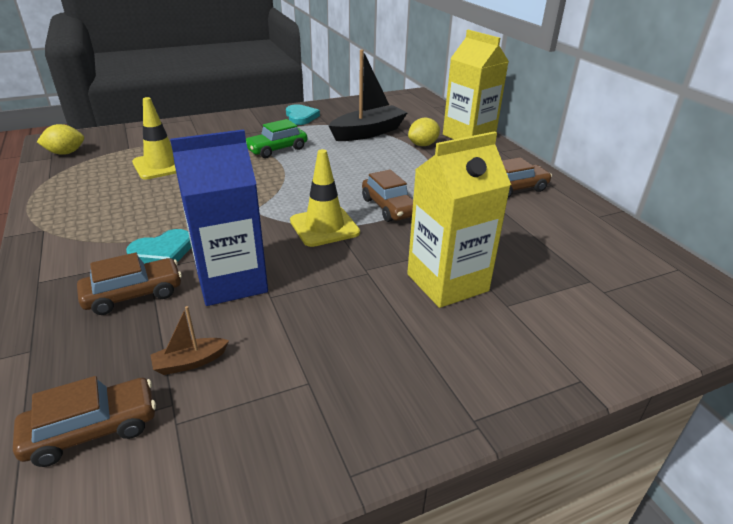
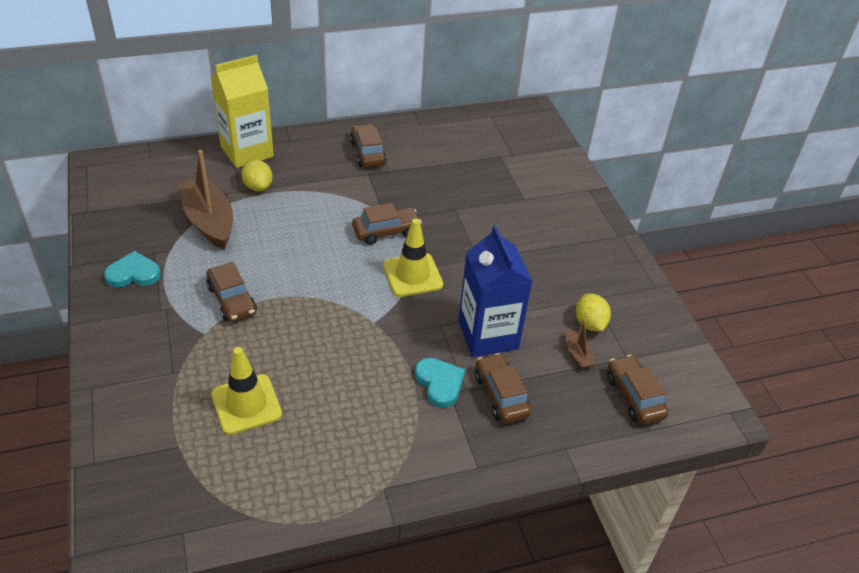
camera: 85 degrees left, 10 degrees up
yellow lemon [37,124,84,155] -> yellow lemon moved to [576,294,611,332]
green car [246,119,307,158] -> brown car [206,262,257,322]
black boat [329,50,408,141] -> brown boat [178,150,233,249]
yellow carton [407,131,511,308] -> none

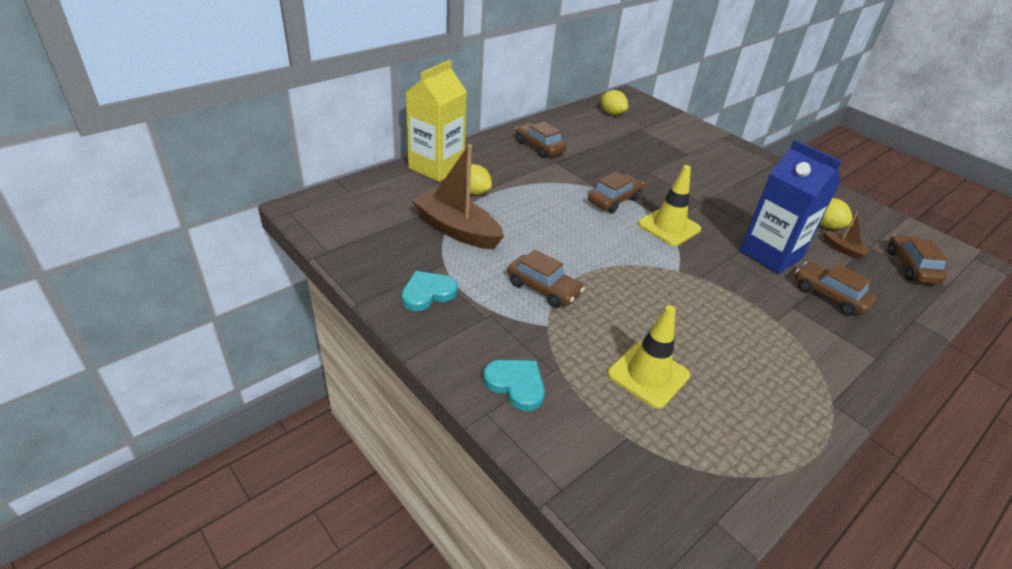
camera: 25 degrees left, 5 degrees down
turquoise heart [415,358,465,408] -> turquoise heart moved to [483,360,545,411]
brown car [607,355,669,424] -> brown car turned 45 degrees clockwise [887,234,948,284]
none -> yellow lemon [601,90,628,115]

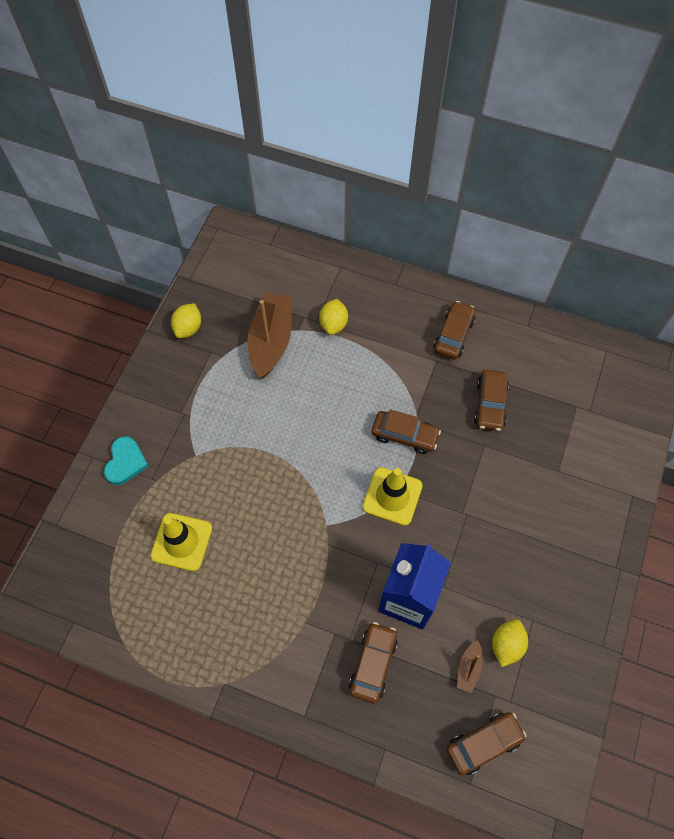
camera: 65 degrees right, 25 degrees up
turquoise heart [401,271,458,311] -> none
yellow carton [406,60,467,182] -> none
brown car [507,249,584,308] -> brown car moved to [474,370,509,431]
yellow lemon [601,90,628,115] -> yellow lemon moved to [171,303,201,339]

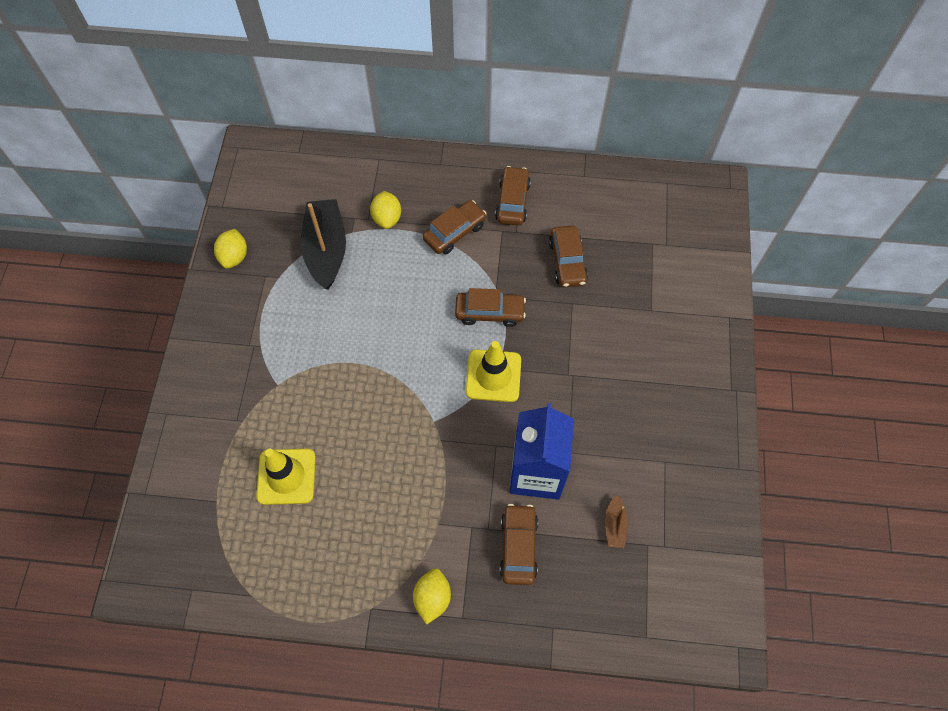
camera: 15 degrees left, 0 degrees up
turquoise heart [104,436,149,485] -> none
brown boat [247,293,292,379] -> black boat [301,199,346,290]
brown car [446,712,526,775] -> brown car moved to [423,200,487,254]
yellow lemon [492,619,528,667] -> yellow lemon moved to [413,568,451,624]

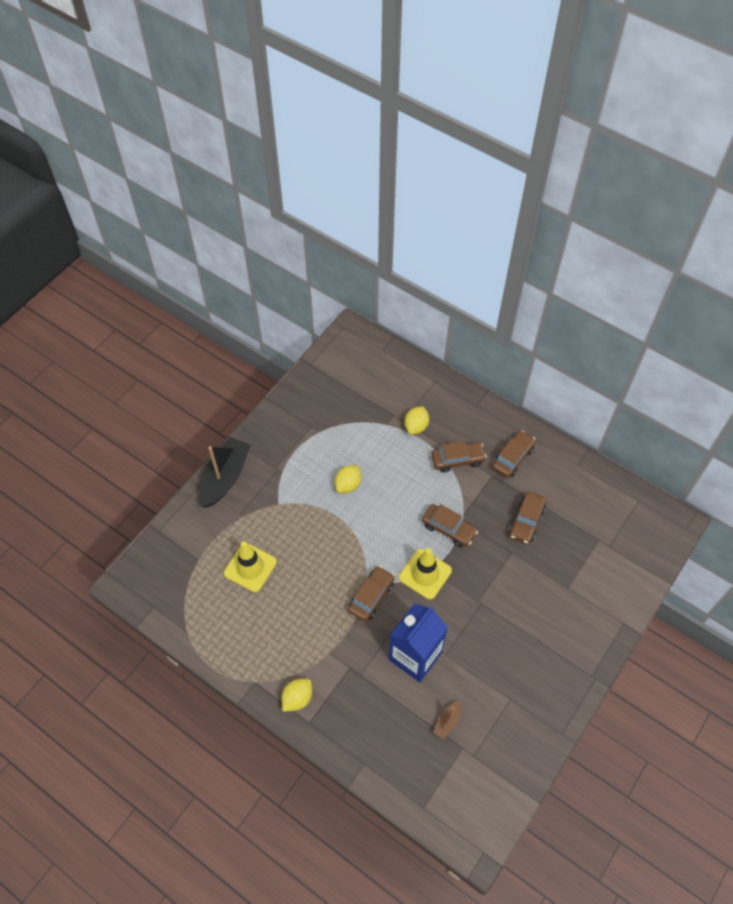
camera: 30 degrees right, 5 degrees down
yellow lemon [214,229,247,269] -> yellow lemon moved to [335,465,361,493]
black boat [301,199,346,290] -> black boat moved to [199,437,251,508]
brown car [499,504,538,585] -> brown car moved to [348,566,395,621]

